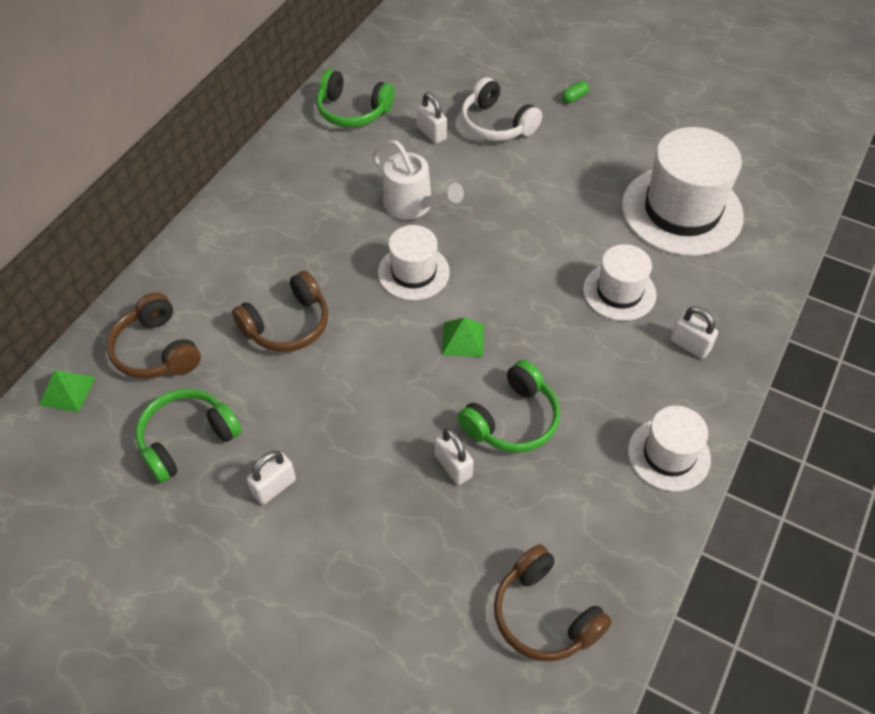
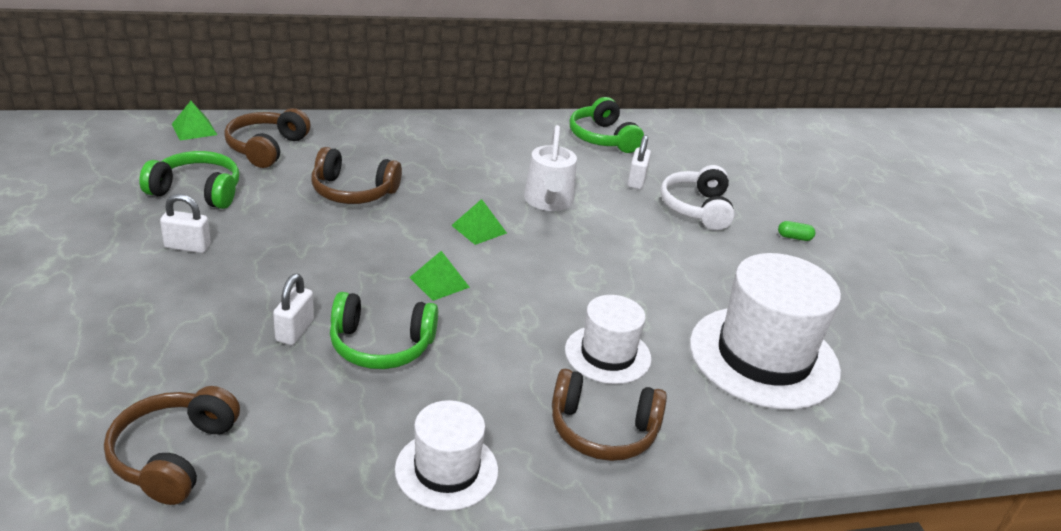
camera: 45 degrees right, 20 degrees down
white hat [378,225,450,300] -> green pyramid [451,199,507,245]
white padlock [670,307,718,359] -> brown headphones [552,369,667,461]

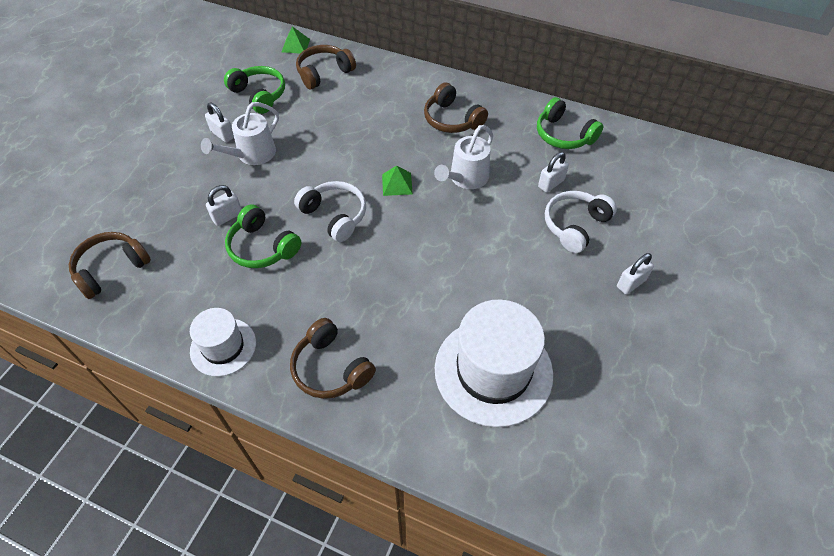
camera: 40 degrees right, 20 degrees up
brown headphones [311,147,402,204] -> brown headphones moved to [424,82,488,133]
green pyramid [409,251,470,301] -> white headphones [294,181,366,242]
white hat [565,295,652,384] -> none
green headphones [570,97,644,153] -> green headphones turned 60 degrees counterclockwise [537,97,603,149]
green capsule [778,221,816,241] -> white padlock [617,253,654,295]
none -> white watering can [201,102,279,165]

